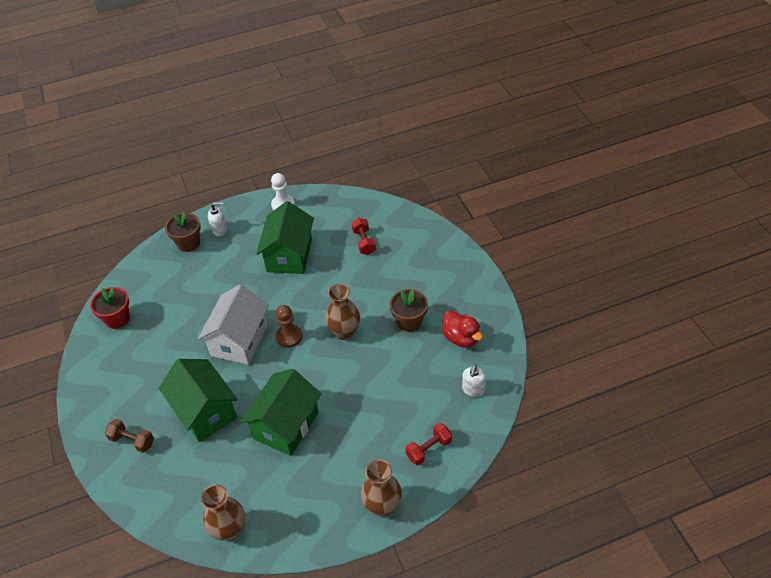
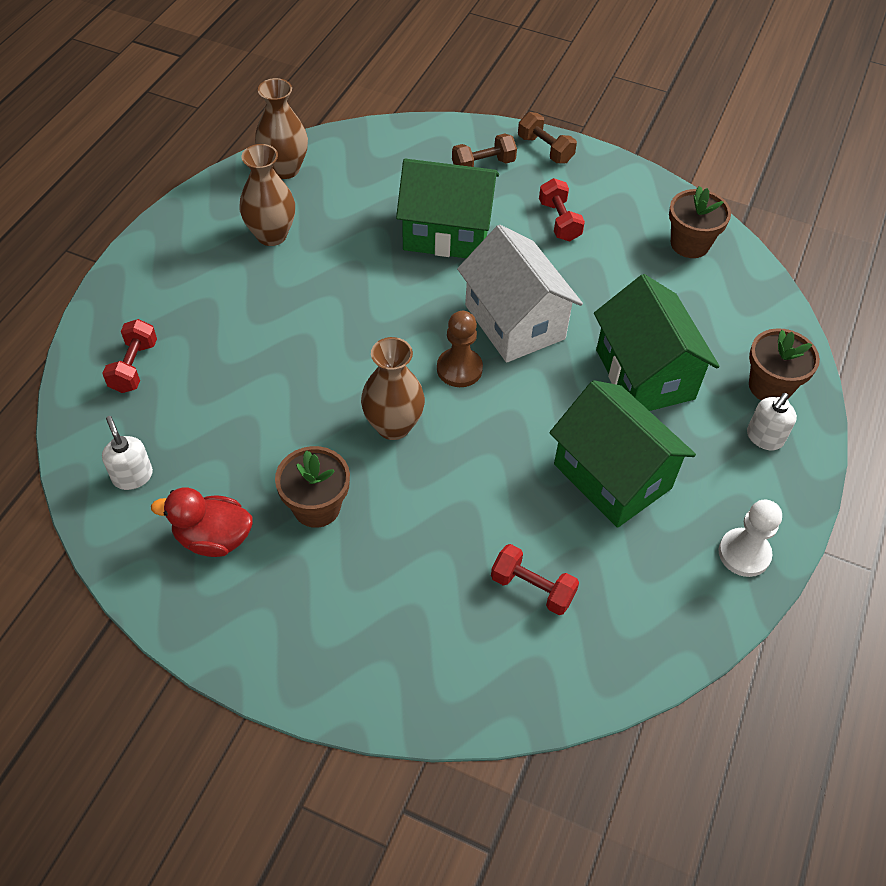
camera: 130 degrees right, 5 degrees up
red flower pot [90,287,130,329] -> brown flower pot [669,186,731,258]
green house [240,369,321,456] -> green house moved to [594,274,720,411]
brown vase [361,460,402,517] -> brown vase moved to [239,144,295,246]
none -> brown dumbbell [518,112,577,164]
none -> red dumbbell [539,178,585,241]

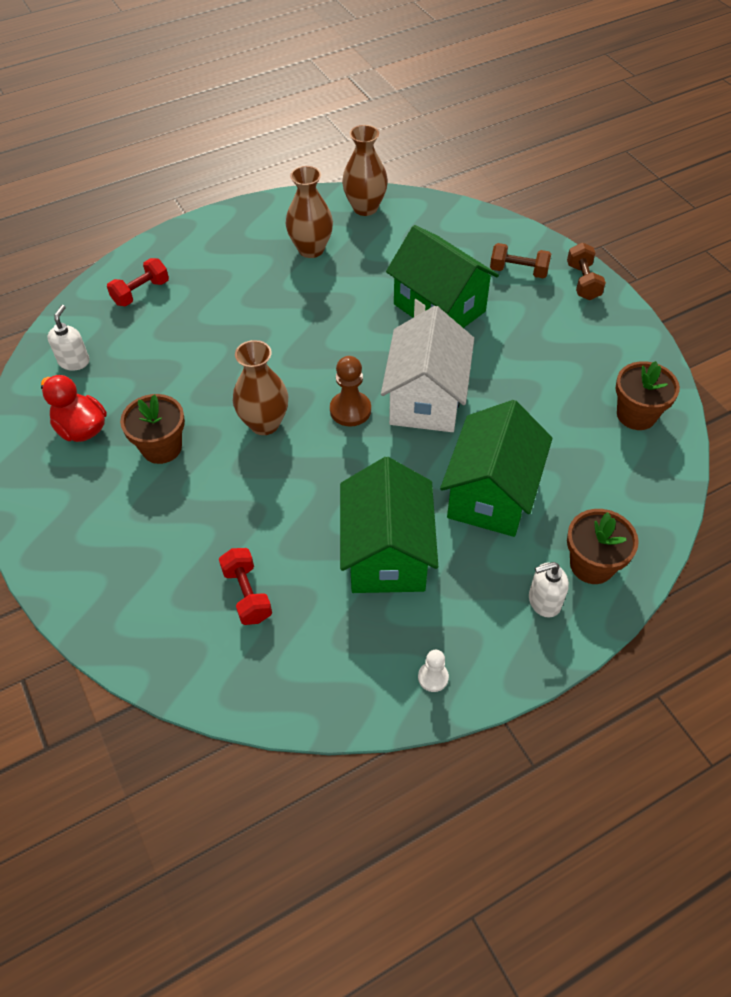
camera: 40 degrees right, 0 degrees up
red dumbbell [539,178,585,241] -> none
white pawn [718,500,782,577] -> white pawn [418,650,449,692], size x0.60

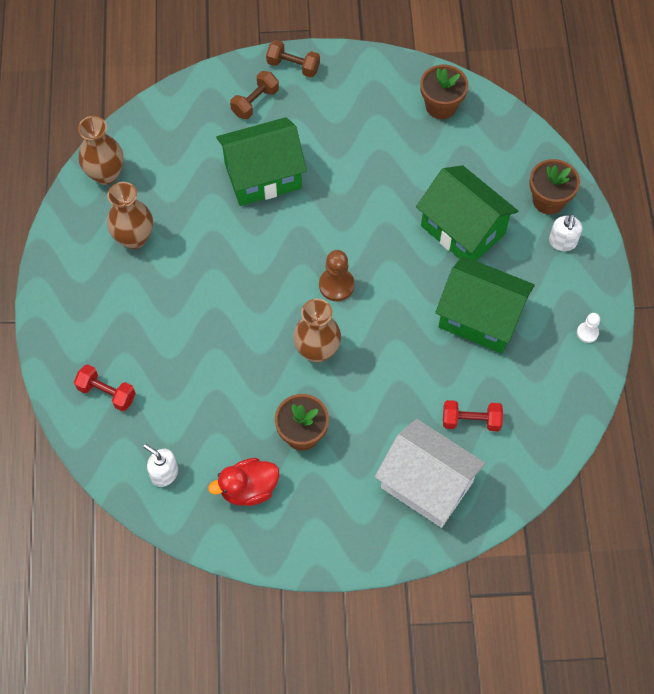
camera: 65 degrees left, 10 degrees up
red dumbbell [107,258,169,307] -> red dumbbell turned 45 degrees counterclockwise [74,364,136,411]
white house [381,306,474,432] -> white house moved to [375,419,486,528]

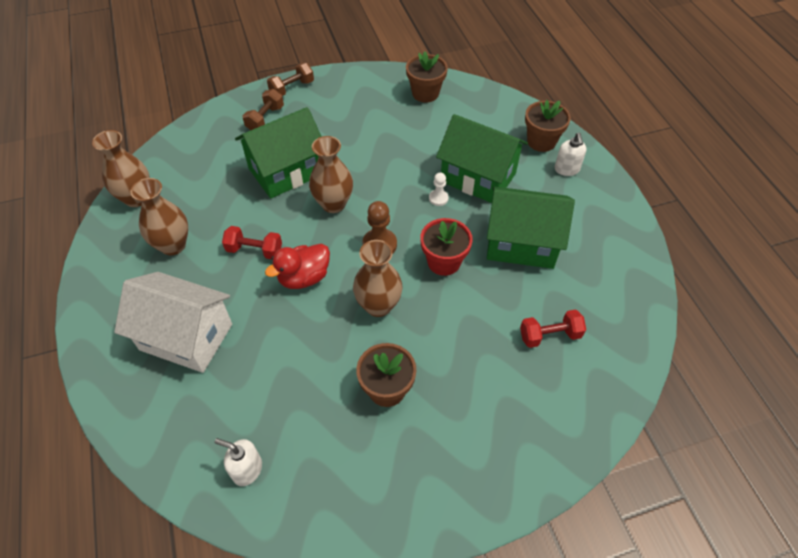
camera: 15 degrees left, 10 degrees down
red dumbbell [74,364,136,411] -> red dumbbell moved to [222,226,282,259]
red duck [208,458,279,506] -> red duck moved to [265,244,330,289]
brown dumbbell [266,40,320,78] -> brown dumbbell turned 45 degrees counterclockwise [267,63,314,96]
white house [375,419,486,528] -> white house moved to [114,272,232,373]
white pawn [577,313,600,343] -> white pawn moved to [429,173,449,206]
none -> brown vase [309,136,353,213]
none -> red flower pot [420,218,473,276]

